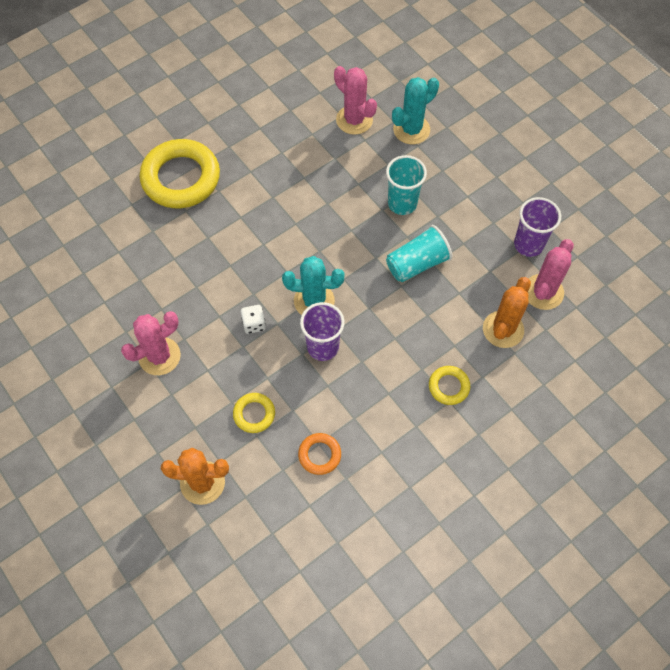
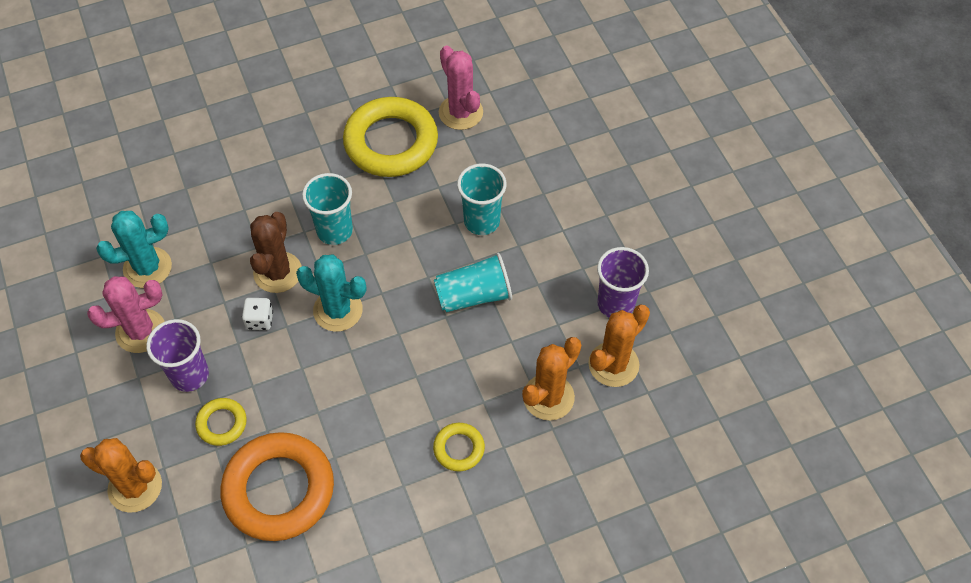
camera: 15 degrees right, 5 degrees down
yellow ring [140,139,220,208] -> yellow ring moved to [343,97,438,177]
orange ring [298,433,341,475] -> orange ring [220,432,334,541], size x2.14
purple cup [300,302,344,361] -> purple cup moved to [146,319,209,392]
turquoise cactus [392,77,439,144] -> turquoise cactus moved to [96,211,172,288]
pink cactus [528,239,574,310] -> orange cactus [588,305,650,387]
none -> brown cactus [250,212,302,293]
none -> turquoise cup [302,173,353,245]

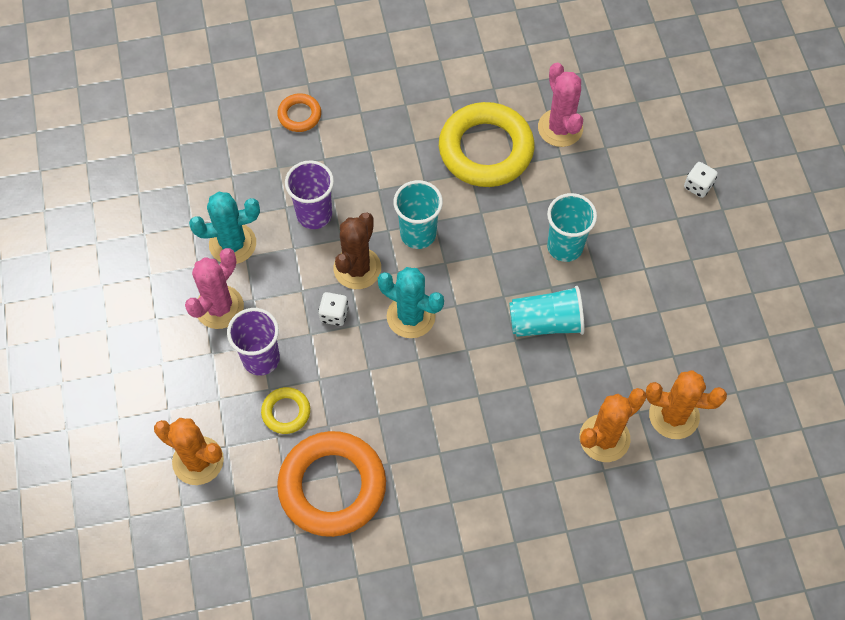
camera: 10 degrees right, 5 degrees up
pink cactus [87,276,165,353] -> pink cactus turned 45 degrees counterclockwise [185,248,244,329]
yellow ring [433,423,485,471] -> none
orange cactus [588,305,650,387] -> orange cactus turned 45 degrees clockwise [646,370,727,439]
purple cup [597,247,649,318] -> purple cup moved to [285,160,334,229]
none -> orange ring [277,93,321,132]
none -> white dice [684,162,718,198]

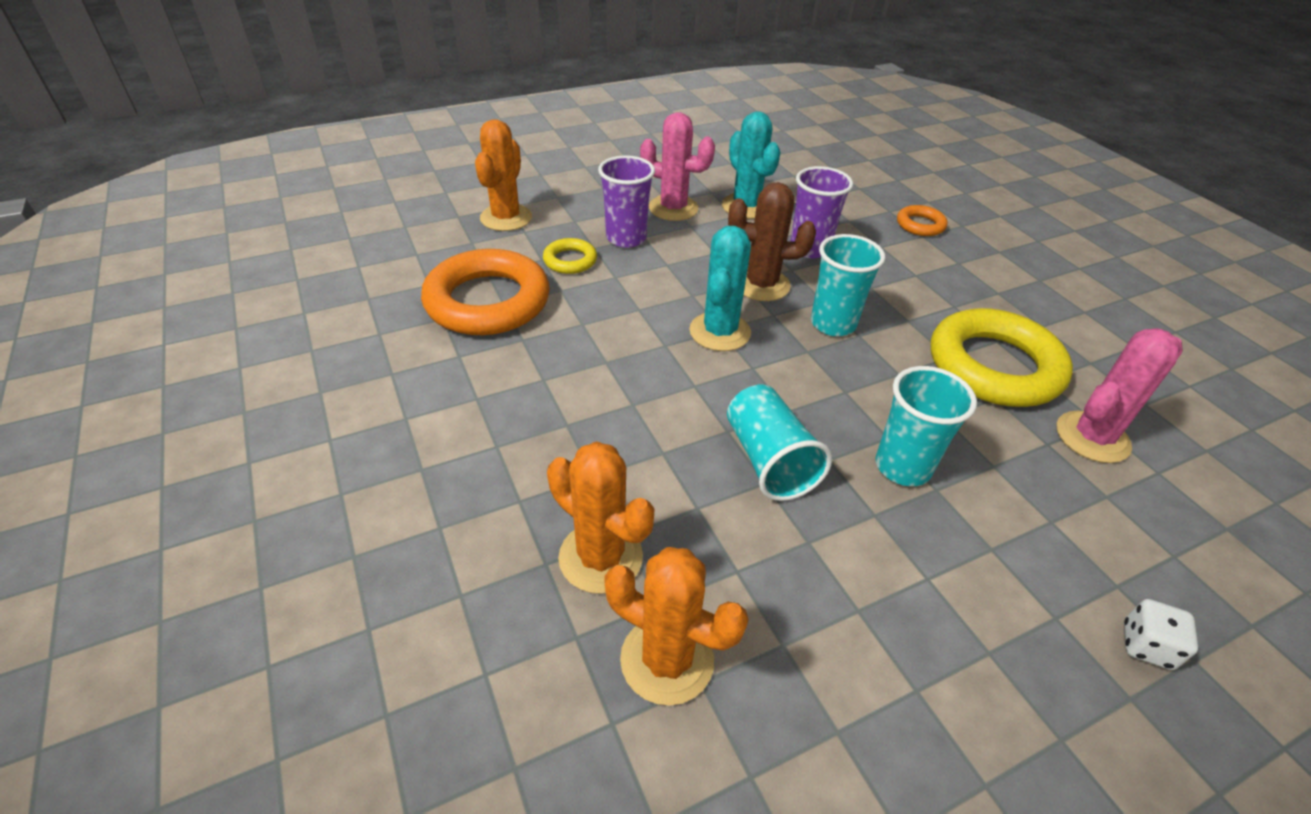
camera: 75 degrees right, 20 degrees down
white dice [318,292,349,326] -> none
orange cactus [646,370,727,439] -> orange cactus turned 60 degrees counterclockwise [604,547,749,705]

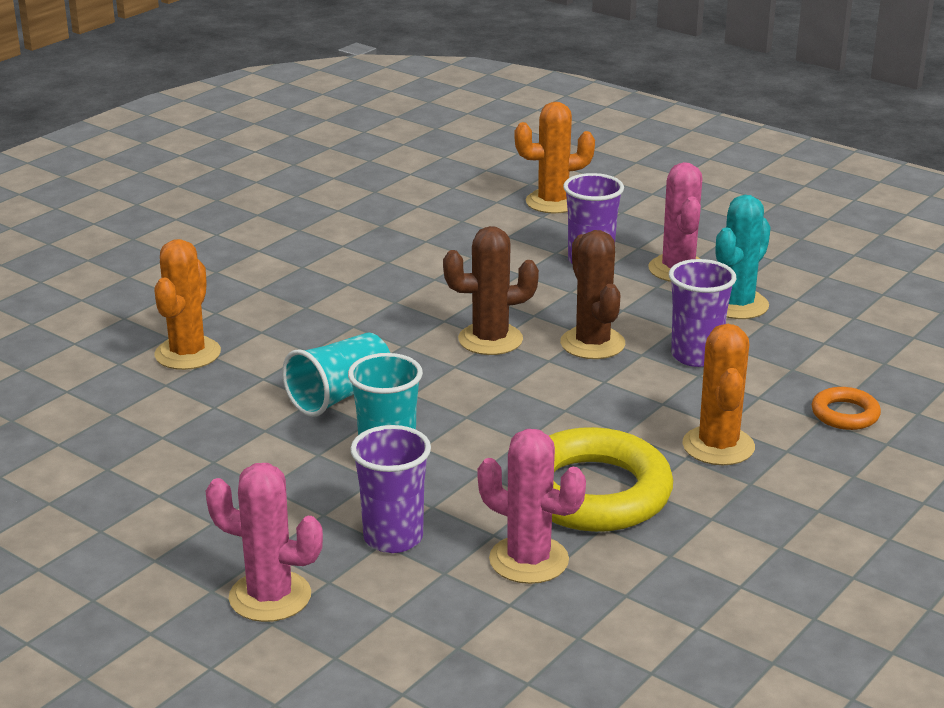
camera: 65 degrees right, 15 degrees down
orange ring [421,249,550,335] -> none
yellow ring [543,238,597,274] -> none
orange cactus [604,547,749,705] -> orange cactus moved to [682,324,755,465]
turquoise cactus [689,226,751,351] -> brown cactus [443,226,539,355]
turquoise cup [811,234,885,336] -> none
white dice [1124,599,1198,670] -> pink cactus [206,463,323,622]
none -> purple cup [350,425,431,553]

